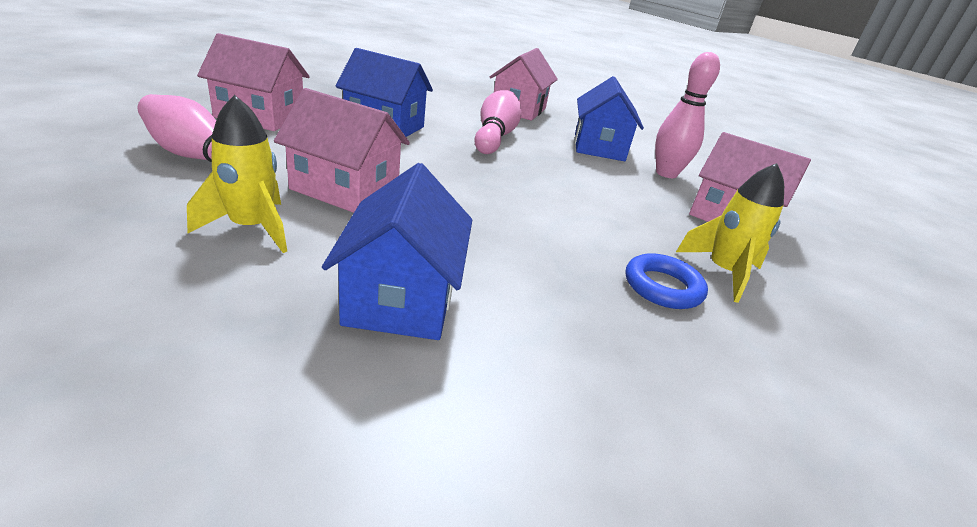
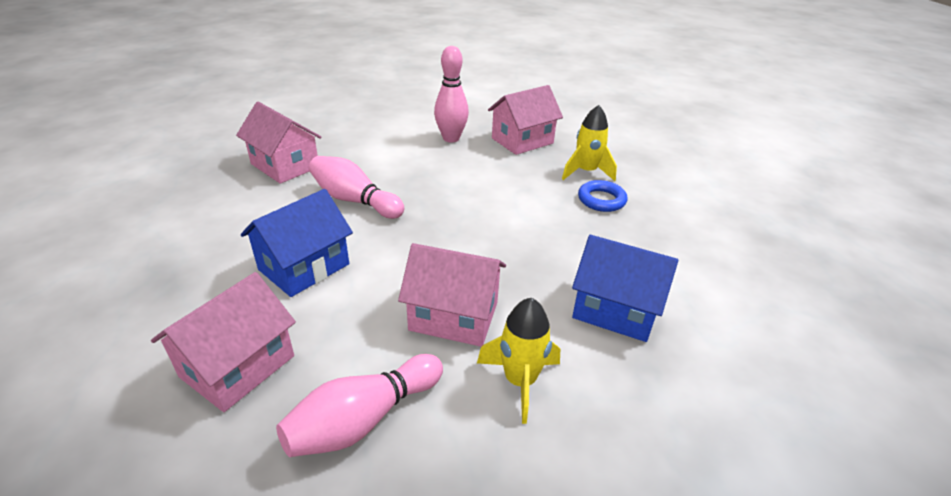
camera: 65 degrees left, 5 degrees up
pink house [274,88,410,213] -> pink house turned 60 degrees clockwise [398,243,506,347]
blue house [574,76,644,161] -> none

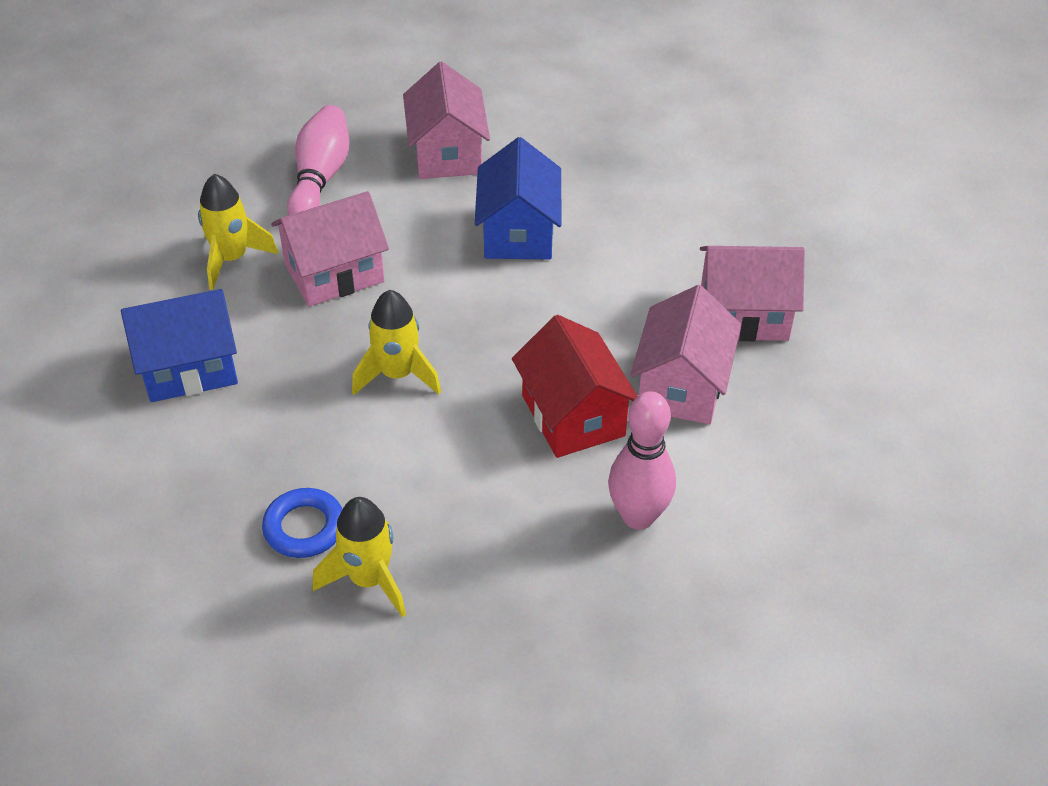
camera: 140 degrees right, 10 degrees up
pink bowling pin [309,156,404,219] -> none
pink house [488,85,563,155] -> pink house moved to [630,285,741,424]
none -> yellow rocket [352,290,441,395]
none -> red house [512,315,638,458]

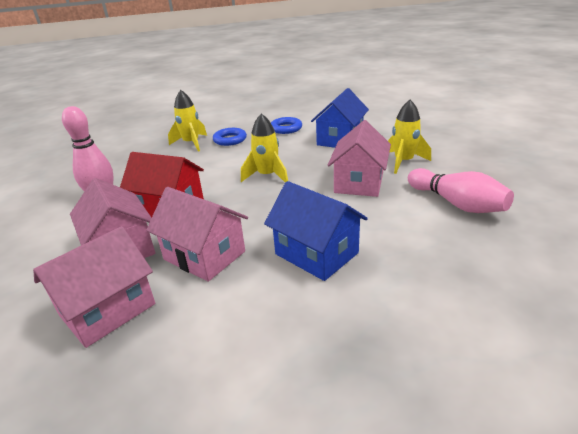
camera: 135 degrees right, 15 degrees down
pink house [403,62,490,179] -> pink house moved to [146,187,248,282]
none -> blue ring [271,117,302,134]

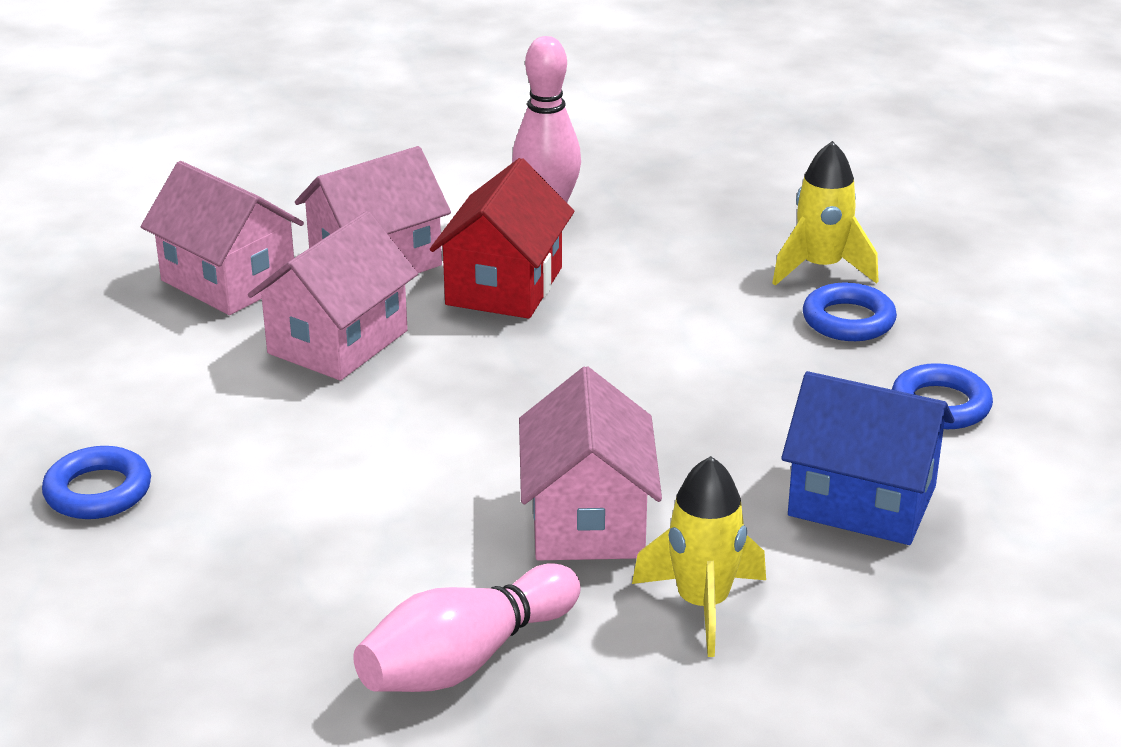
camera: 85 degrees right, 0 degrees up
yellow rocket [241,113,288,182] -> none
blue house [264,181,368,281] -> none
pink house [328,120,391,197] -> pink house turned 75 degrees clockwise [519,367,662,560]
none -> blue ring [42,446,151,519]

